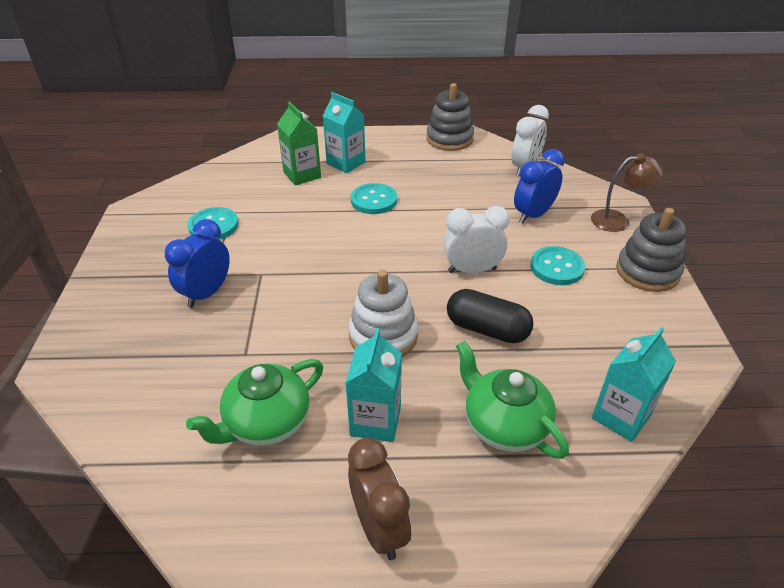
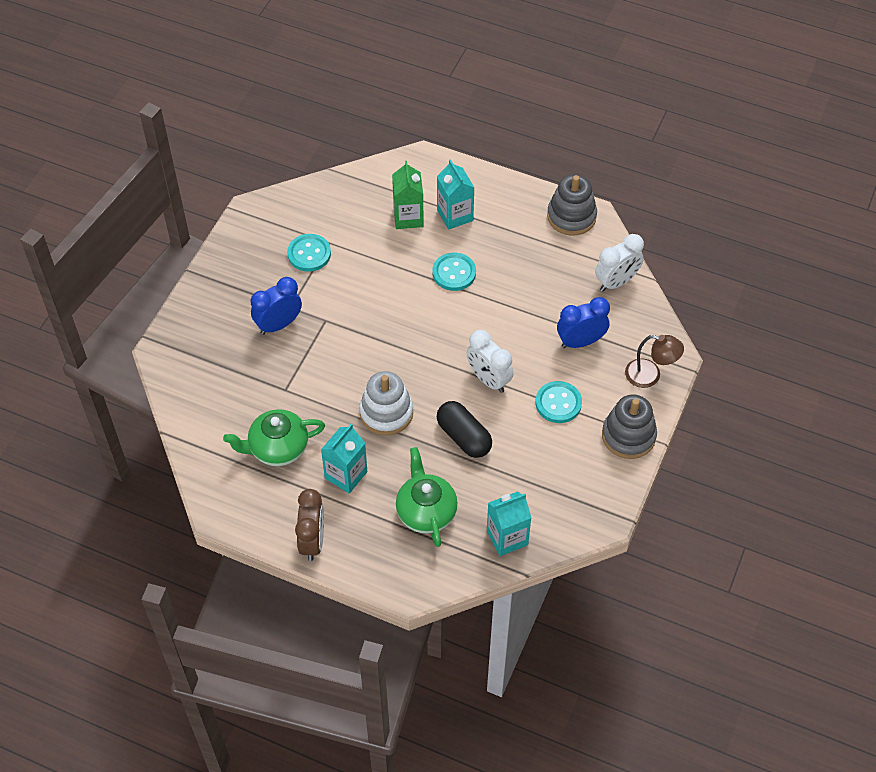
camera: 25 degrees right, 15 degrees up
white clock [443,206,510,273] -> white clock turned 150 degrees counterclockwise [467,330,513,393]

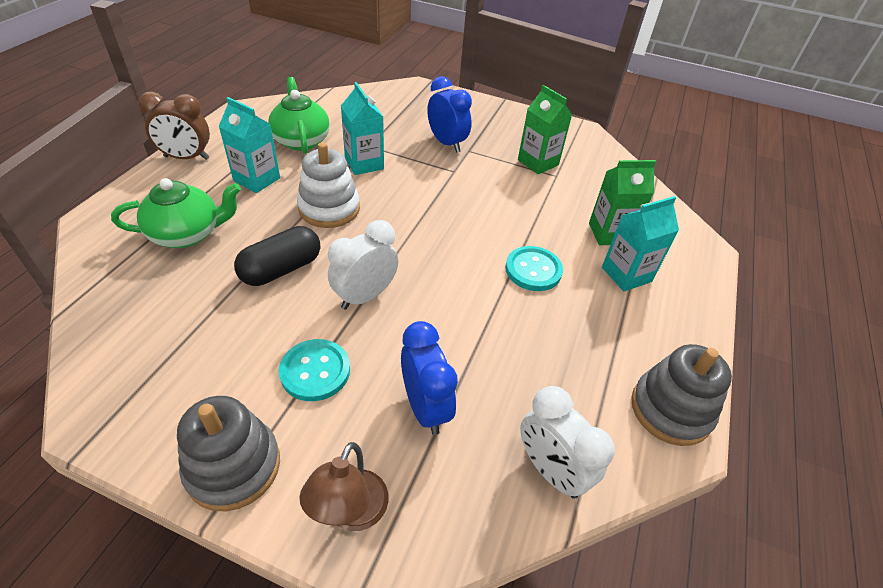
camera: 85 degrees right, 10 degrees down
turquoise button [287,234,331,272] -> green carton [518,85,572,174]
turquoise carton [487,491,531,556] -> turquoise carton moved to [341,82,384,175]

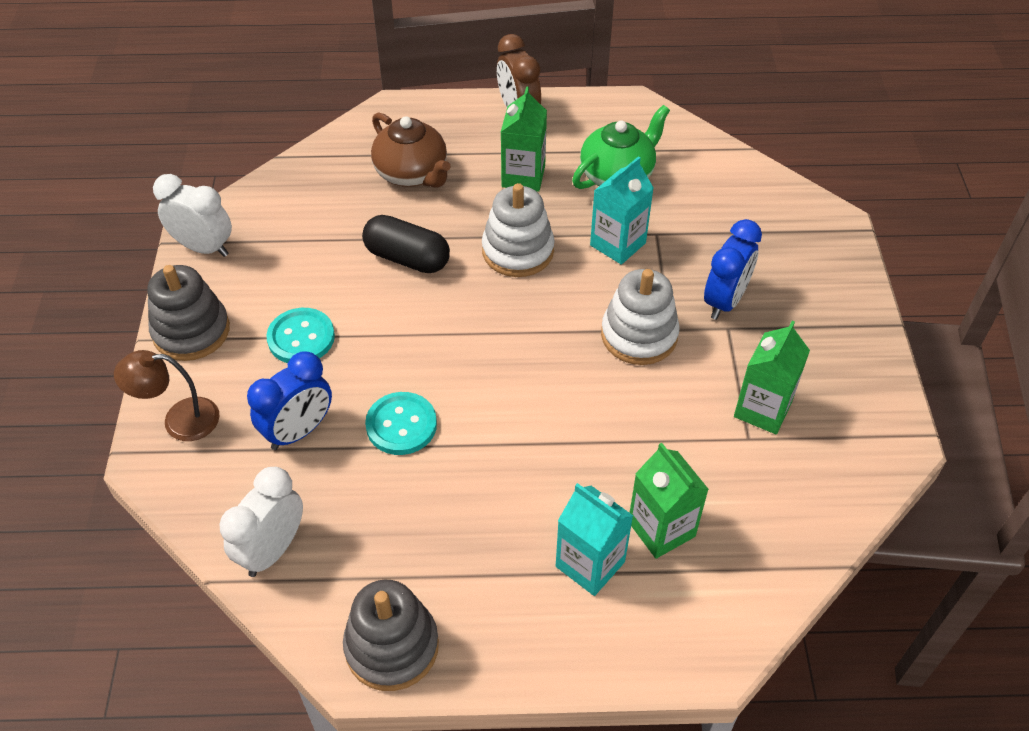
camera: 70 degrees right, 5 degrees up
green teapot [111,178,241,248] -> brown teapot [371,112,450,188]
turquoise carton [218,97,280,193] -> green carton [501,86,547,192]
white clock [328,220,398,310] -> white clock moved to [153,174,232,257]
turquoise button [505,246,563,291] -> turquoise button moved to [365,392,437,455]
none -> white stacking toy [601,269,680,365]

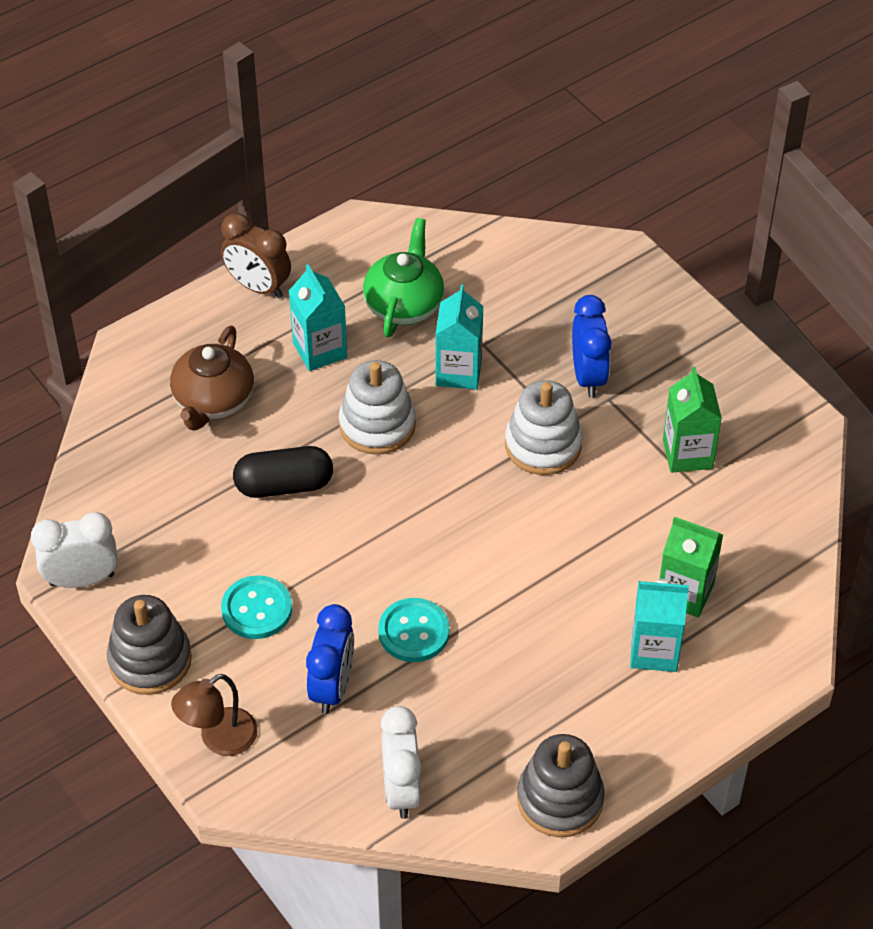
camera: 35 degrees left, 0 degrees up
brown teapot [371,112,450,188] -> brown teapot turned 90 degrees clockwise [170,326,254,431]
green carton [501,86,547,192] -> turquoise carton [289,264,347,371]

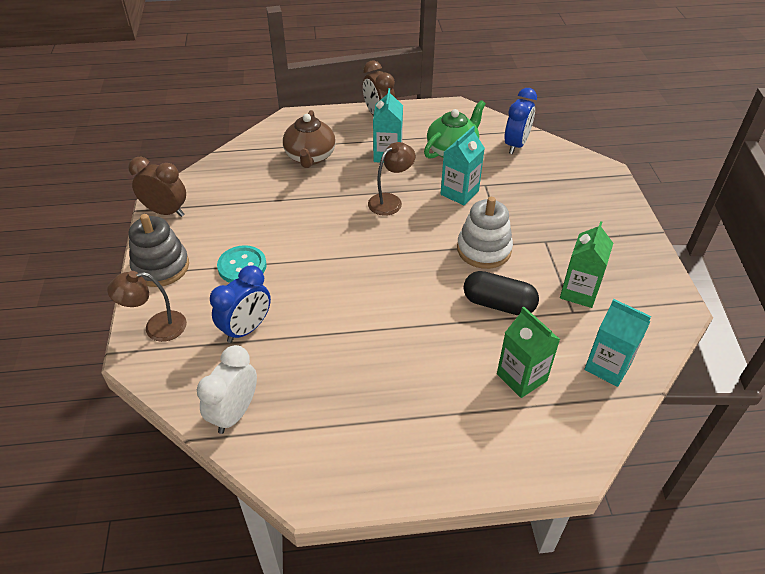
camera: 30 degrees right, 5 degrees down
white clock [31,512,117,588] -> brown clock [128,157,186,217]
brown teapot [170,326,254,431] -> brown teapot turned 45 degrees counterclockwise [283,110,336,168]
black capsule [233,446,333,498] -> black capsule moved to [463,271,539,315]
white stacking toy [339,360,416,455] -> brown lamp [368,142,415,216]
turquoise button [378,598,450,662] -> none
grey stacking toy [517,734,605,837] -> none
blue clock [572,295,612,398] -> blue clock moved to [504,88,537,154]
turquoise carton [630,579,689,672] -> turquoise carton moved to [584,299,651,387]

